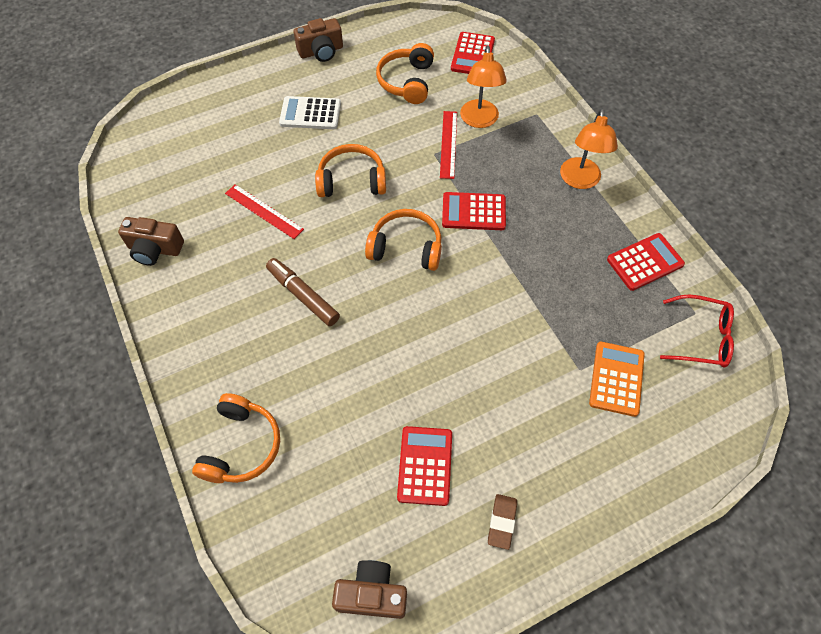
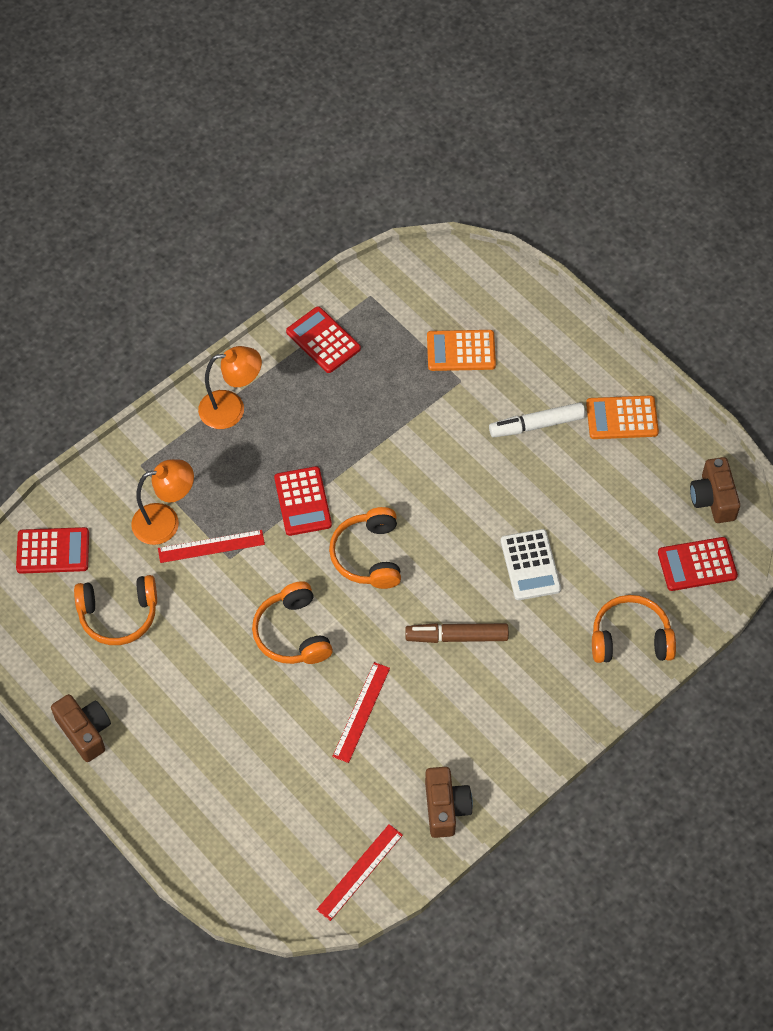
camera: 105 degrees left, 0 degrees up
brown marker [266,258,340,326] -> brown marker turned 60 degrees clockwise [405,623,509,643]
white calculator [279,96,341,129] -> white calculator moved to [501,529,561,600]
red calculator [397,426,452,506] -> red calculator moved to [658,537,738,591]
brown eraser [488,494,517,550] -> orange calculator [586,395,659,439]
red glasses [660,294,734,368] -> none
none -> red ruler [316,824,403,921]
none -> white marker [489,402,586,437]

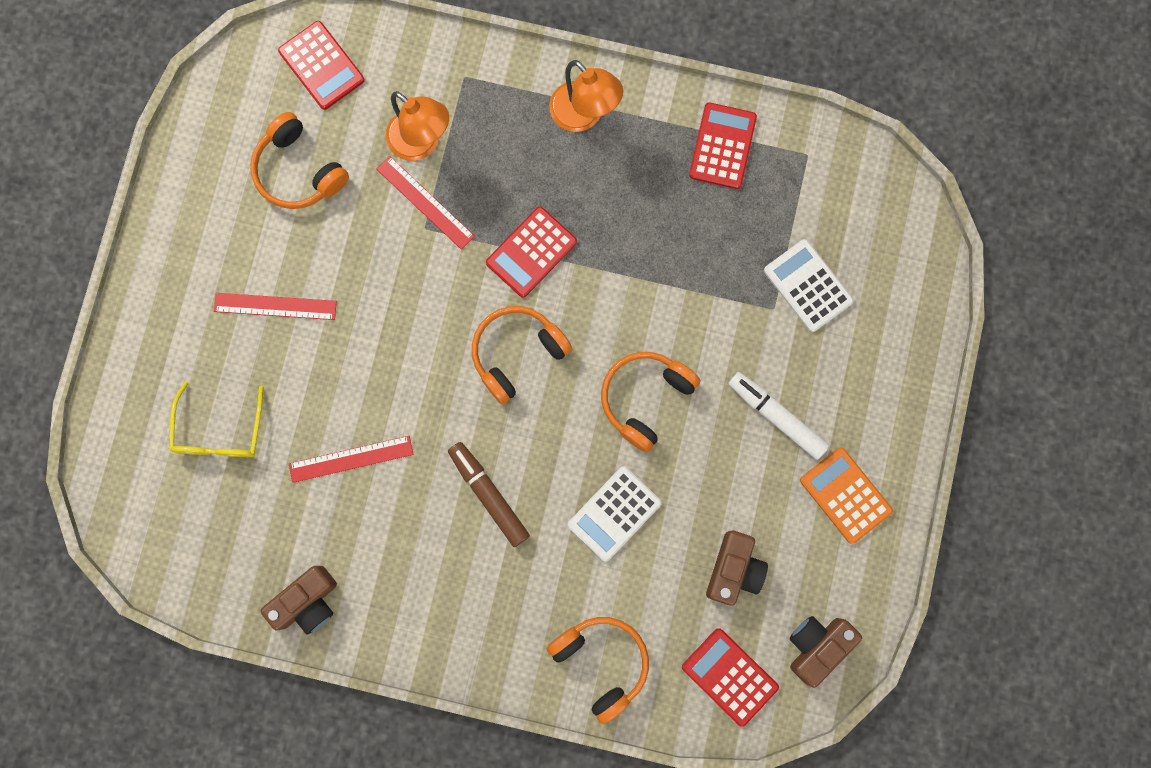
camera: 55 degrees right, 20 degrees up
brown camera [51,694,111,762] -> brown camera moved to [706,531,768,606]
orange headphones [252,581,333,664] -> orange headphones moved to [601,352,700,453]
red ruler [316,824,403,921] -> red ruler moved to [214,293,337,320]
orange calculator [427,330,496,371] -> white calculator [764,239,854,332]
none -> yellow glasses [169,381,264,457]

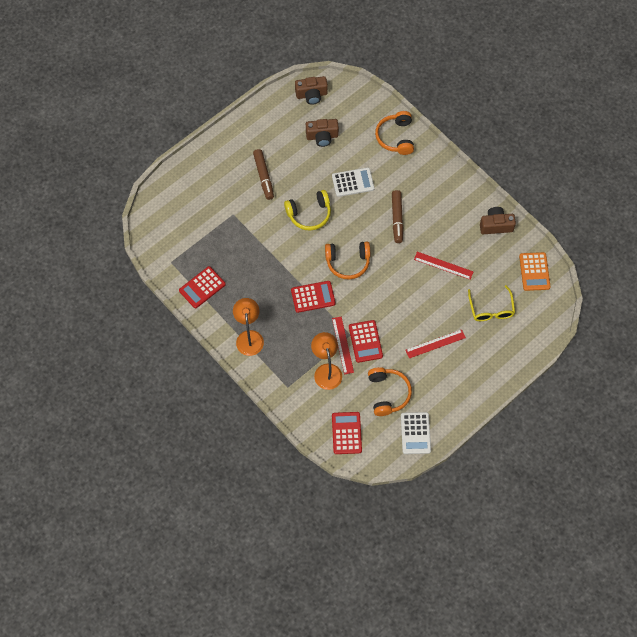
camera: 145 degrees left, 15 degrees down
yellow glasses [169,381,264,457] -> yellow glasses turned 135 degrees clockwise [468,285,515,321]
red ruler [214,293,337,320] -> red ruler turned 60 degrees counterclockwise [405,330,466,358]
orange headphones [601,352,700,453] -> yellow headphones [284,190,331,231]
red calculator [682,628,779,727] -> red calculator moved to [349,320,383,363]
brown camera [706,531,768,606] -> brown camera turned 150 degrees counterclockwise [306,119,339,147]
white marker [728,372,829,460] -> brown marker [253,149,274,200]
white calculator [764,239,854,332] -> white calculator moved to [401,412,431,454]
orange calculator [800,447,893,544] -> orange calculator moved to [519,252,551,291]

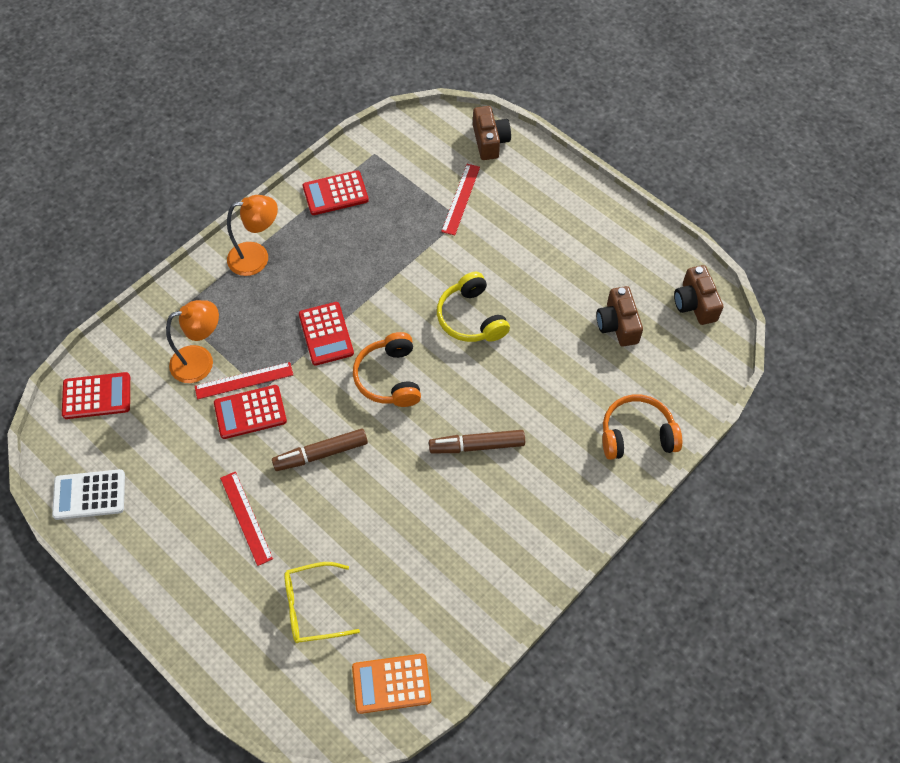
camera: 85 degrees right, 5 degrees down
red calculator [179,266,226,308] -> red calculator turned 60 degrees counterclockwise [303,170,369,215]
brown marker [253,149,274,200] -> brown marker moved to [272,428,368,471]
white calculator [332,167,375,197] -> none
orange headphones [368,367,412,416] -> none
red ruler [414,252,473,280] -> red ruler moved to [441,164,480,235]
brown camera [480,207,516,234] -> brown camera moved to [473,106,511,160]

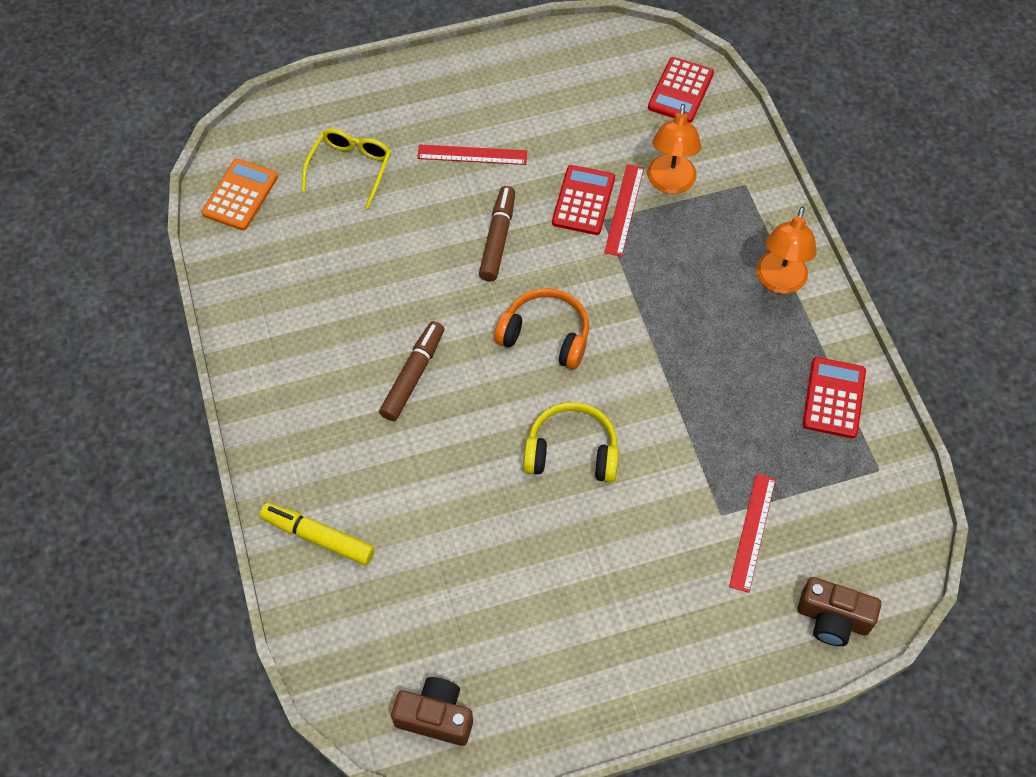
camera: 120 degrees right, 0 degrees up
white calculator [52,469,125,520] -> none
red calculator [299,302,354,366] -> none
red ruler [441,164,480,235] -> red ruler turned 60 degrees clockwise [729,474,776,593]
brown camera [597,286,643,347] -> none
orange headphones [602,394,682,460] -> yellow marker [260,502,375,565]

